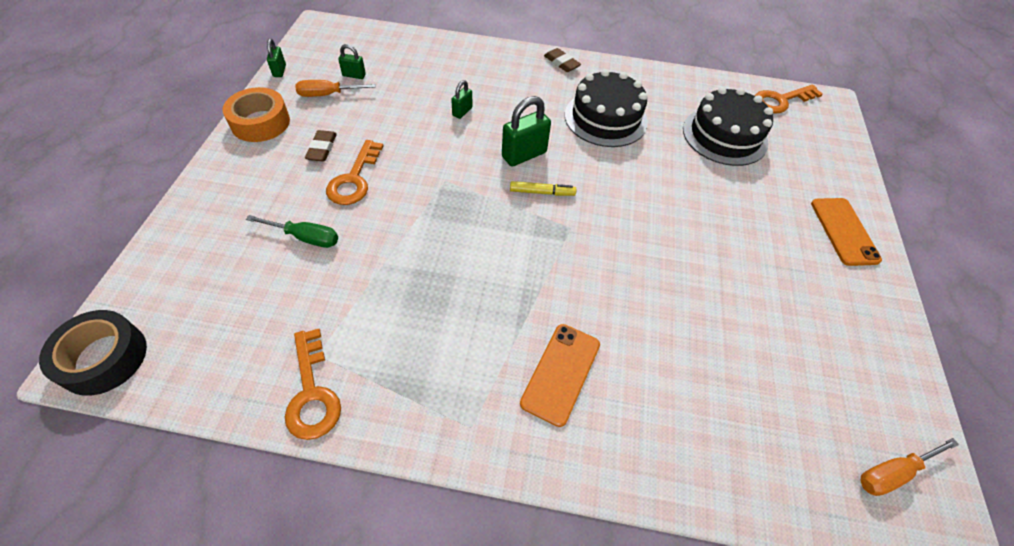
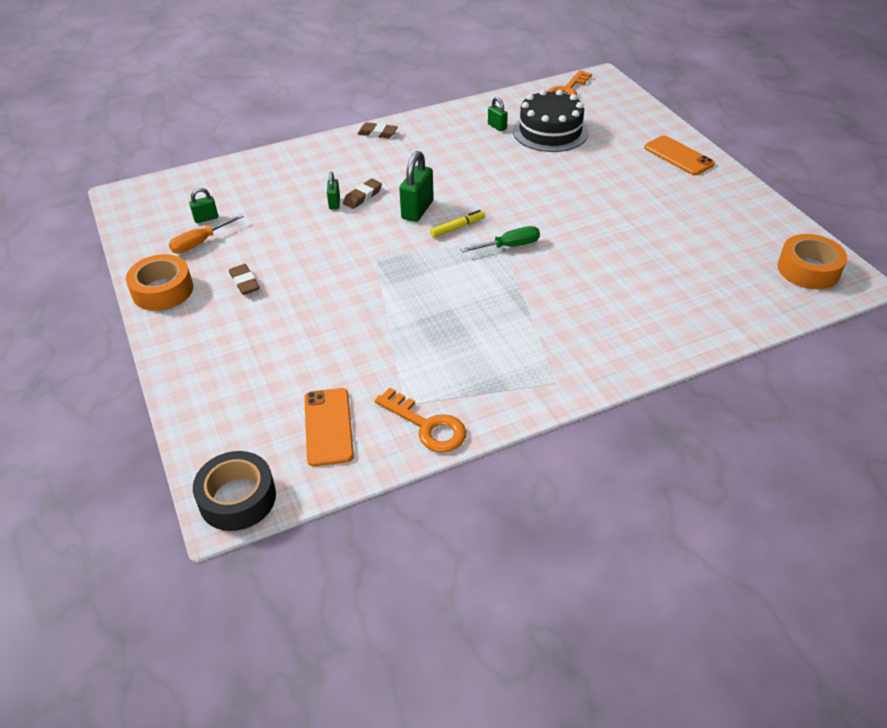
camera: 30 degrees left, 10 degrees down
green screwdriver [246,215,338,248] -> green screwdriver moved to [460,226,540,252]
green padlock [267,38,286,77] -> green padlock moved to [488,97,508,131]
orange key [326,140,383,205] -> none
orange phone [520,324,600,427] -> orange phone moved to [304,388,354,466]
black cake [565,69,648,147] -> none
orange screwdriver [860,438,959,496] -> orange tape [778,234,847,289]
none -> brown eraser [343,179,382,209]

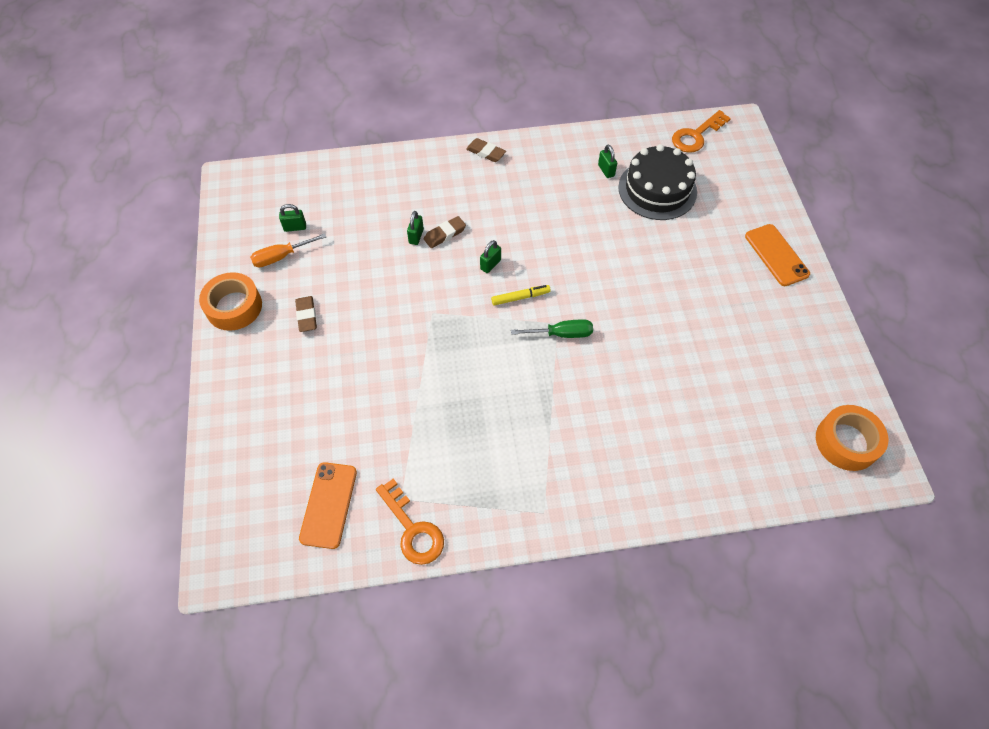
camera: 15 degrees right, 15 degrees up
black tape [193,451,276,531] -> none
green padlock [399,151,434,222] -> green padlock [480,240,501,273], size x0.55

